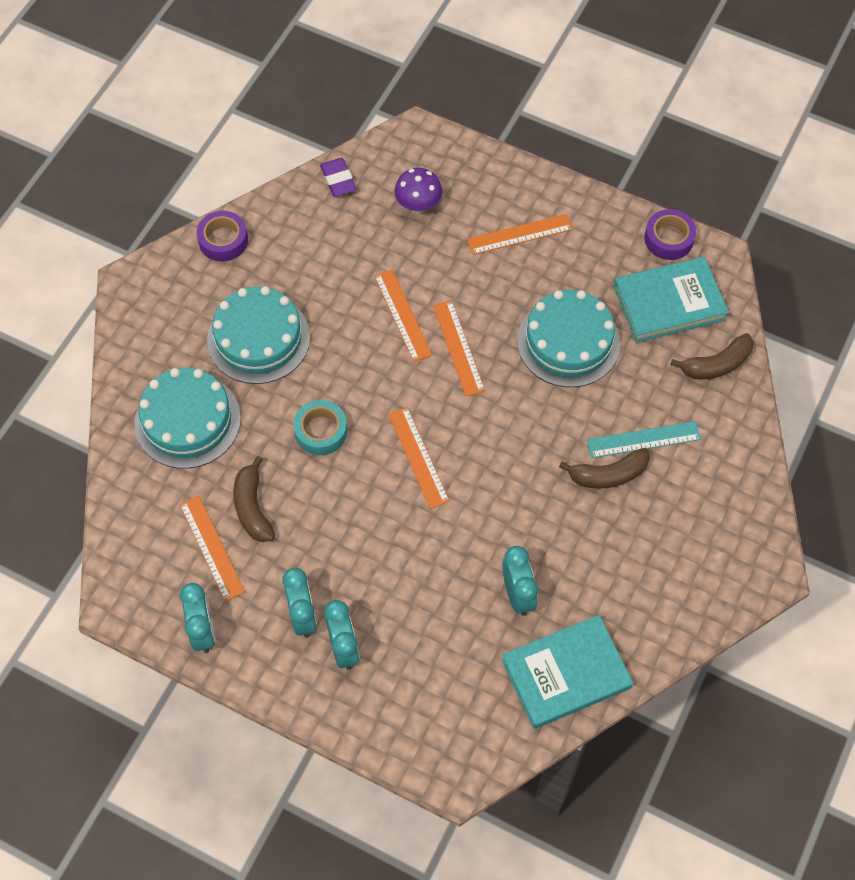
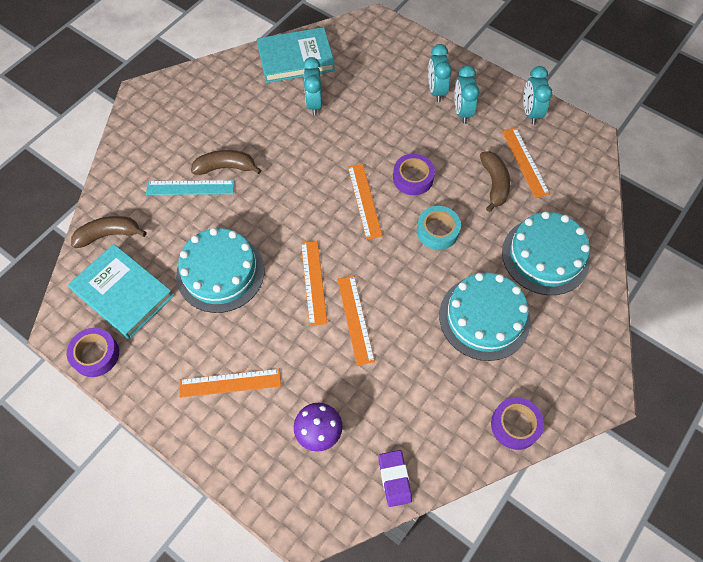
camera: 170 degrees left, 0 degrees up
turquoise book [614,257,729,343] -> turquoise book turned 45 degrees clockwise [68,244,174,339]
none -> purple tape [393,154,435,195]

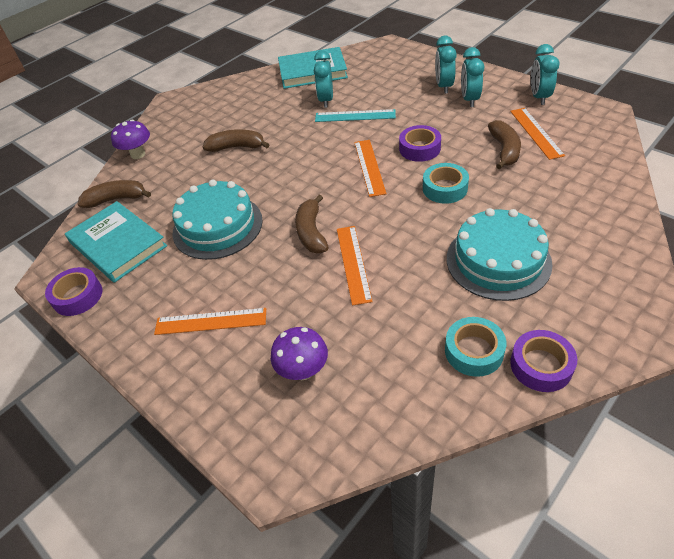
camera: 10 degrees right, 15 degrees down
turquoise ruler [146,180,235,195] -> turquoise ruler moved to [315,109,396,122]
orange ruler [301,241,327,326] -> brown banana [295,194,329,253]
purple eraser [378,450,412,507] -> none
turquoise cake [502,211,590,295] -> none
none -> purple mushroom [111,120,150,159]
none -> turquoise tape [445,317,506,377]

